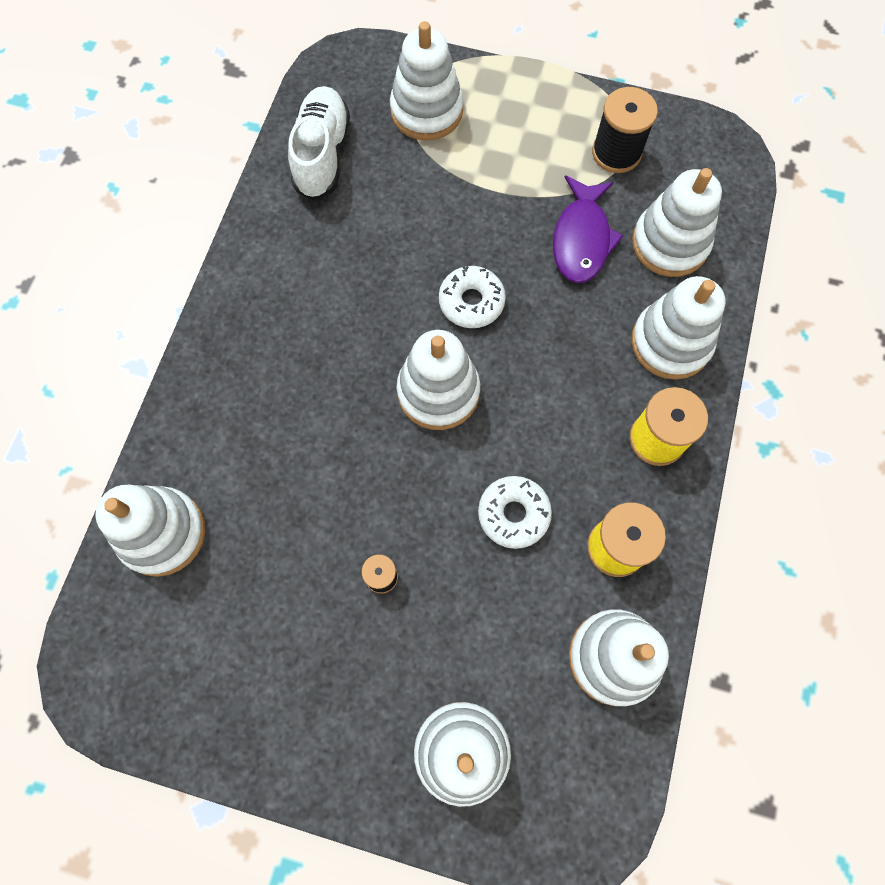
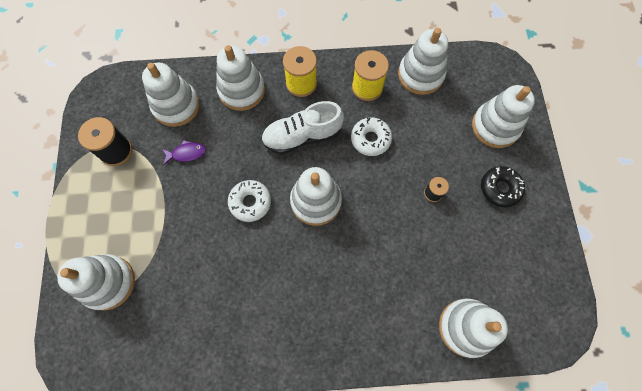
camera: 110 degrees left, 0 degrees up
white shoe [288,86,350,200] -> white shoe moved to [261,101,344,154]
purple fish [553,175,623,283] -> purple fish [162,140,206,165], size x0.56
none -> black donut [481,166,525,207]

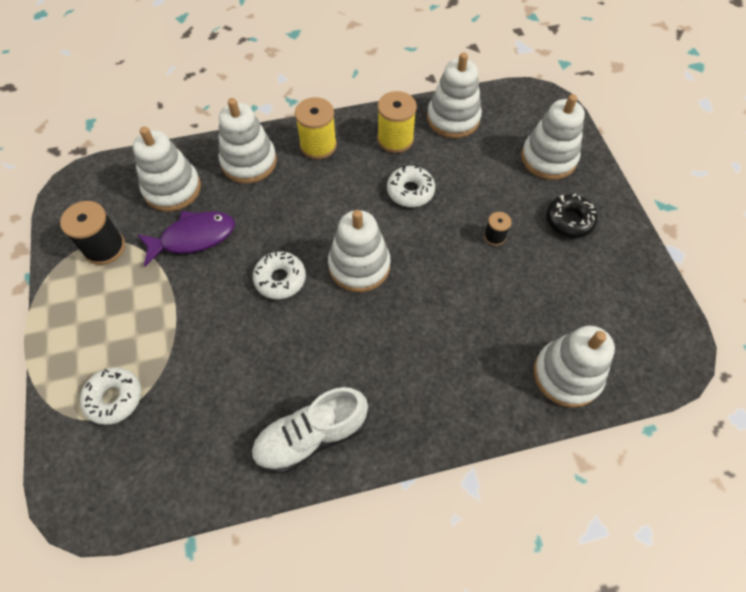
camera: 10 degrees left, 10 degrees down
white stacking toy [57,254,135,311] -> white donut [80,367,141,425]
purple fish [162,140,206,165] -> purple fish [137,211,235,267], size x1.78
white shoe [261,101,344,154] -> white shoe moved to [251,387,368,474]

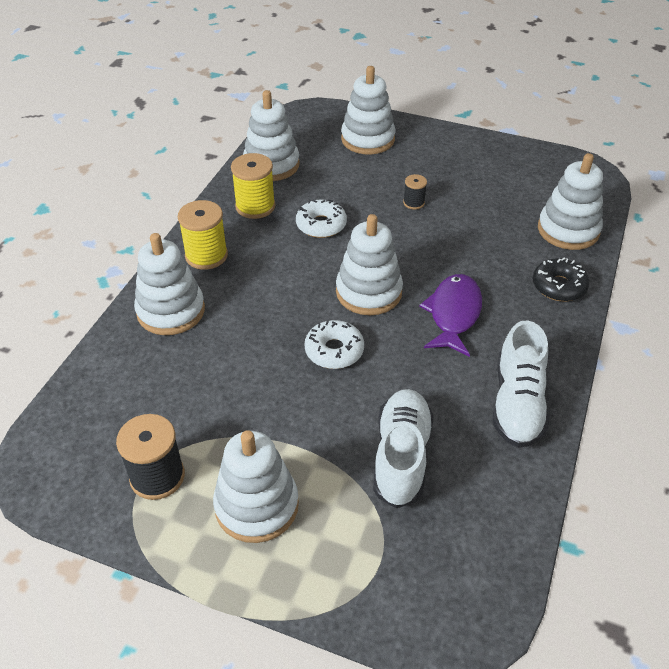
camera: 55 degrees left, 15 degrees down
white donut [80,367,141,425] -> none
white stacking toy [133,127,201,212] -> white stacking toy moved to [213,430,299,543]
purple fish [137,211,235,267] -> purple fish moved to [419,274,482,357]
black donut [547,194,598,238] -> black donut moved to [533,257,590,301]
none -> white shoe [373,389,434,508]

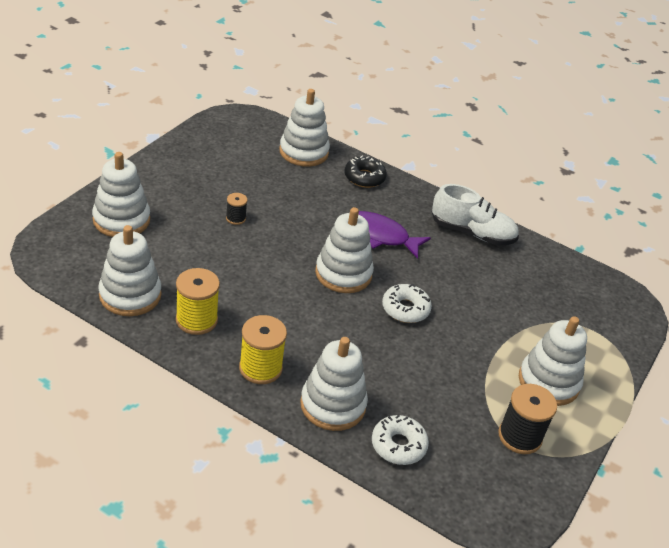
camera: 85 degrees left, 5 degrees down
white donut [296,199,347,238] -> white donut moved to [372,415,429,465]
white shoe [373,389,434,508] -> none

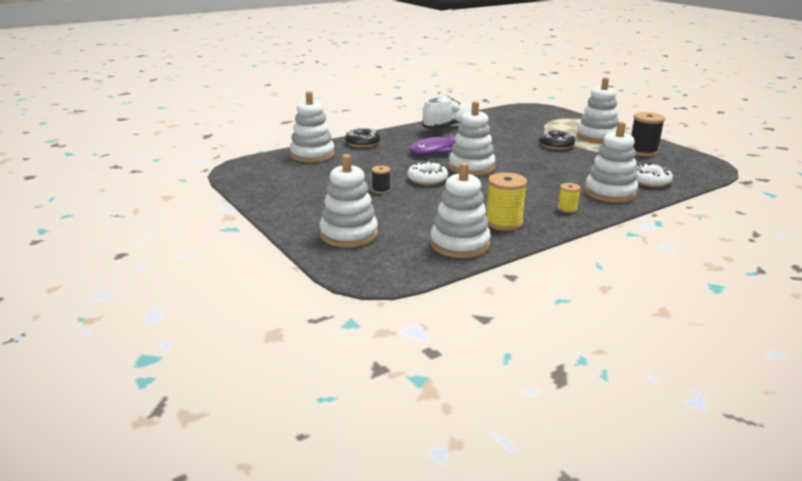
camera: 60 degrees left, 15 degrees down
yellow spool [239,315,287,384] -> yellow spool [558,183,580,213], size x0.55
white donut [382,284,432,323] -> white donut moved to [408,161,448,185]
none -> black donut [539,130,575,150]

